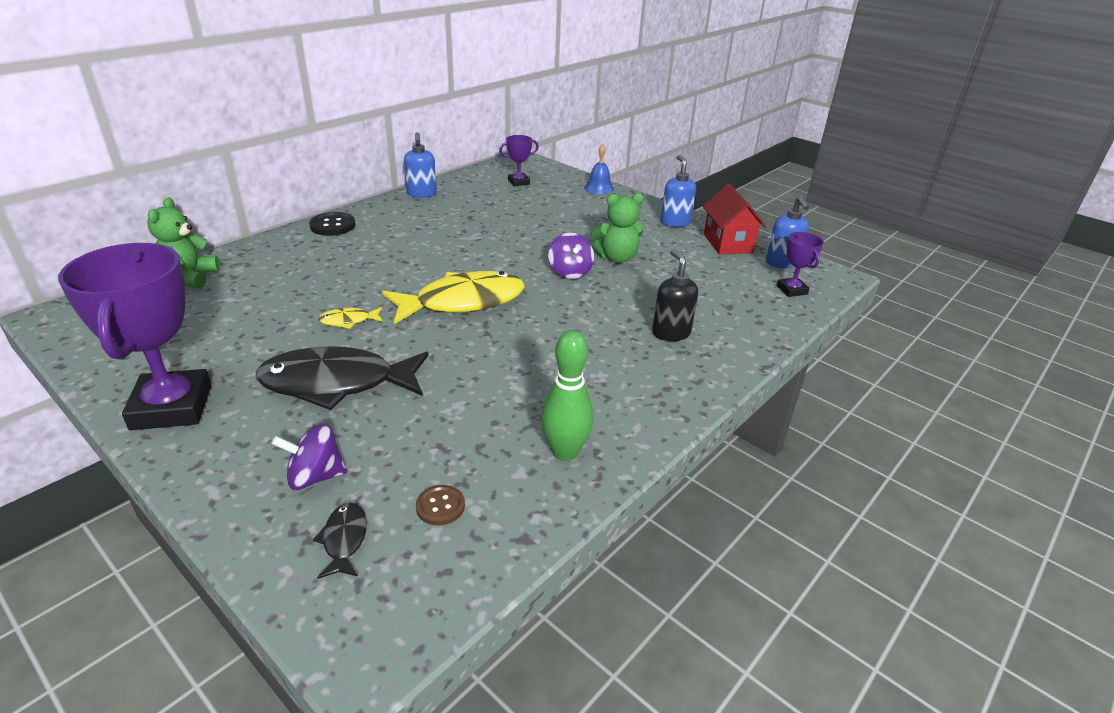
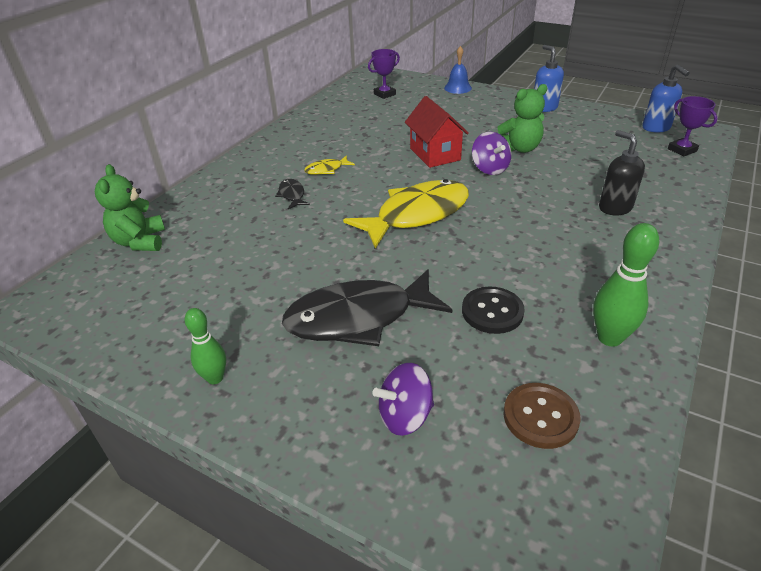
camera: 10 degrees left, 5 degrees up
purple trophy [58,243,211,430] -> green bowling pin [185,308,226,384]
black button [309,212,356,236] -> black button moved to [462,287,525,334]
black fish [313,503,367,579] -> black fish moved to [275,179,310,209]
yellow fish [318,307,383,329] -> yellow fish moved to [304,155,355,175]
blue soap dispenser [404,132,437,198] -> none
brown button [416,485,465,525] -> brown button [504,383,581,449], size x1.56
red house [703,184,766,255] -> red house moved to [405,96,469,168]

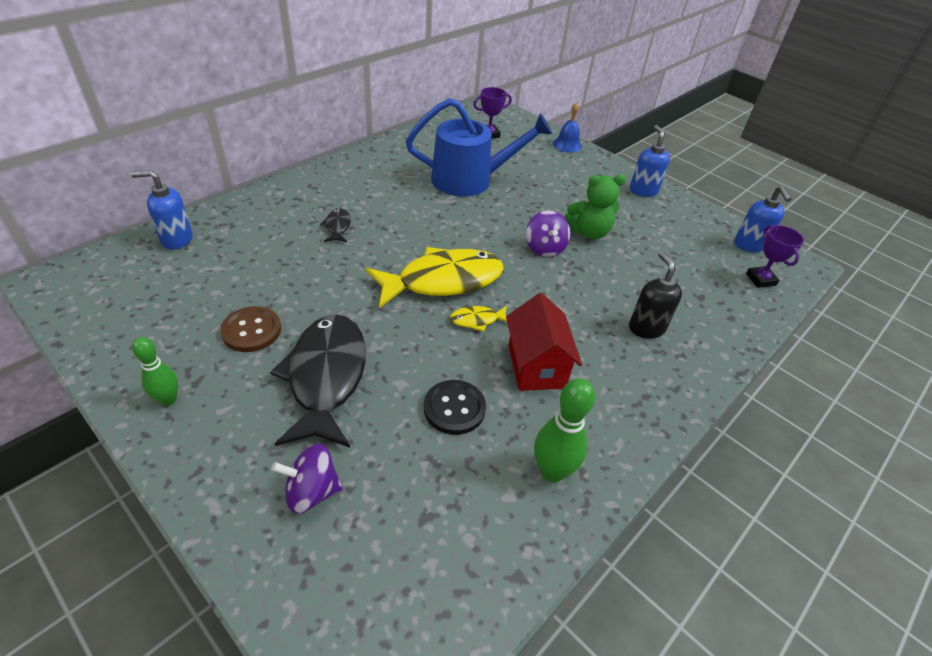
camera: 10 degrees right, 5 degrees up
green teddy bear [95,164,165,251] -> blue soap dispenser [131,170,193,250]
black fish [282,269,452,346] -> black fish turned 90 degrees clockwise [270,314,366,448]
yellow fish [304,155,355,175] -> yellow fish moved to [450,306,507,332]
red house [405,96,469,168] -> red house moved to [506,293,582,391]
brown button [504,383,581,449] -> brown button moved to [220,306,281,352]
none -> blue watering can [406,98,552,197]

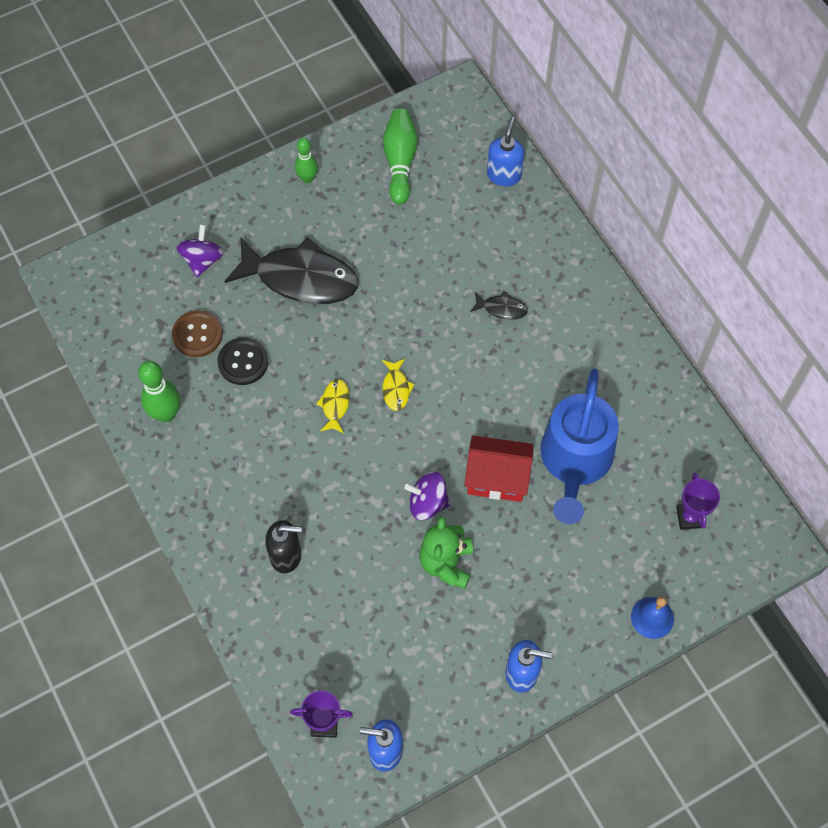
camera: 110 degrees right, 20 degrees up
brown button [220,306,281,352] -> brown button moved to [172,310,223,357]
yellow fish [365,247,504,308] -> yellow fish [382,359,415,411], size x0.43
red house [506,293,582,391] -> red house moved to [464,435,534,502]
none -> green bowling pin [383,109,418,205]

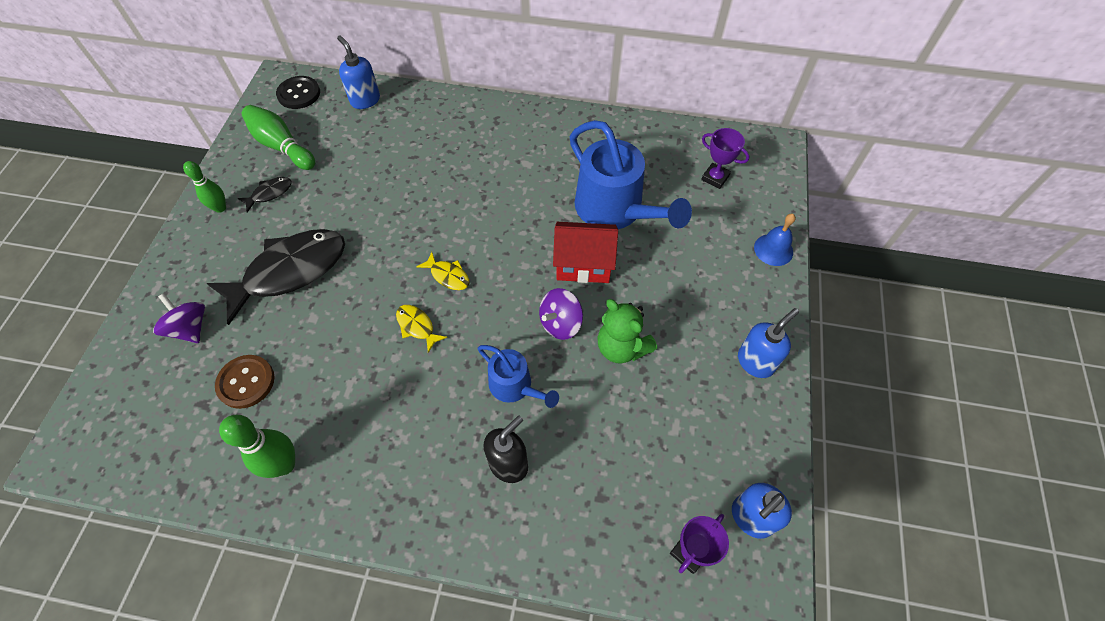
camera: 50 degrees left, 5 degrees down
black button [217,337,268,385] -> black button moved to [276,76,320,109]
red house [464,435,534,502] -> red house turned 45 degrees clockwise [553,222,618,283]
black fish [470,291,528,320] -> black fish moved to [237,177,292,212]
none -> blue watering can [478,345,559,408]

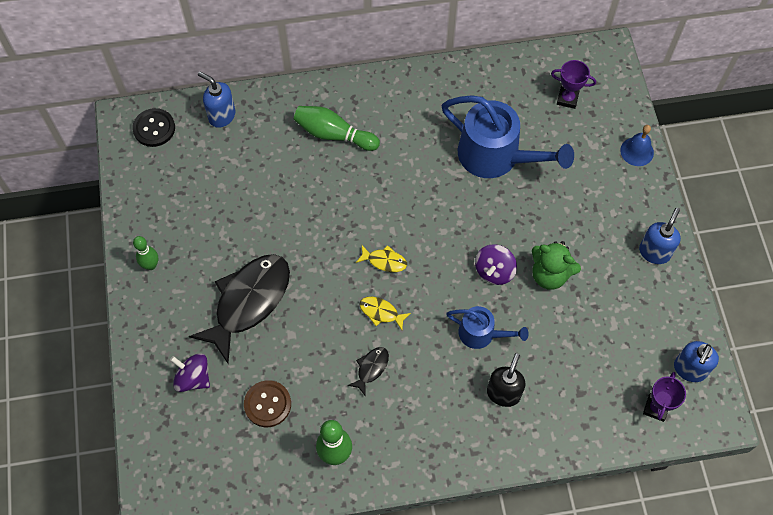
camera: 20 degrees left, 5 degrees up
black fish [237,177,292,212] -> black fish moved to [347,347,389,397]
green bowling pin [242,105,315,170] -> green bowling pin moved to [294,106,380,151]
red house [553,222,618,283] -> none

